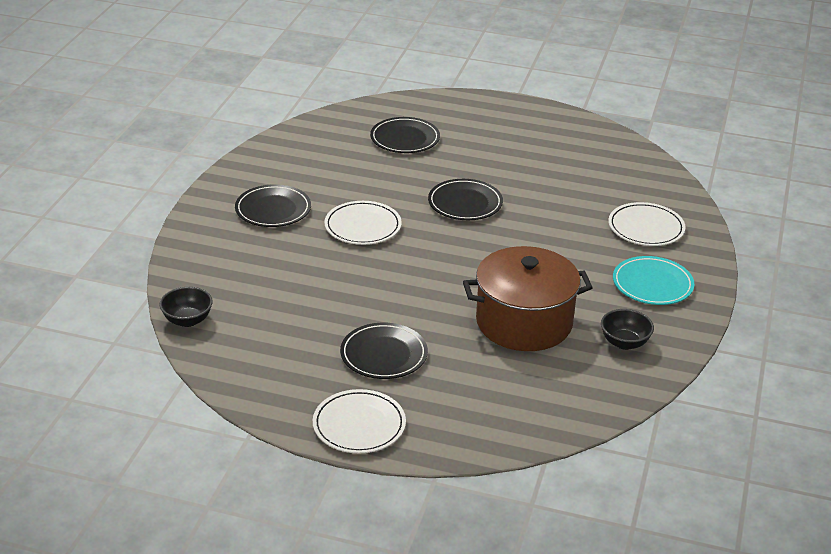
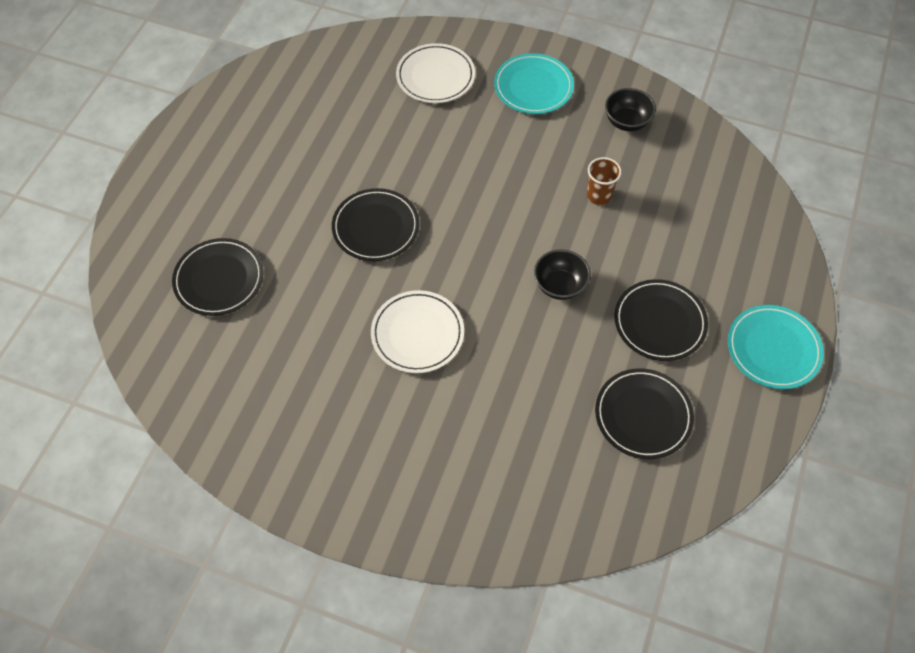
camera: 85 degrees left, 25 degrees up
black bowl [159,287,213,327] -> black bowl moved to [534,249,591,300]
black plate [235,184,311,227] -> black plate moved to [595,368,694,459]
white plate [313,389,406,453] -> turquoise plate [728,305,824,389]
brown pot [463,246,593,351] -> brown cup [587,157,622,205]

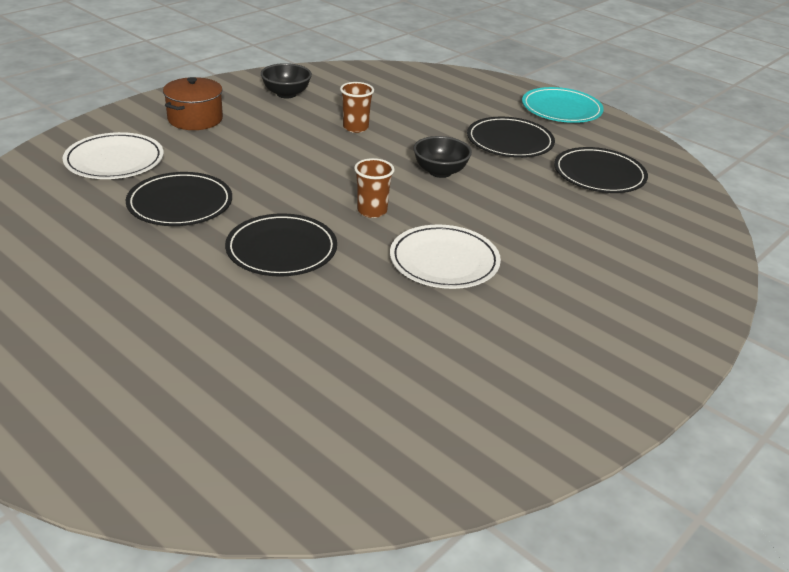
camera: 70 degrees left, 25 degrees down
black plate [172,238,264,316] -> black plate moved to [126,172,232,226]
turquoise plate [494,53,574,114] -> brown pot [163,77,223,130]
none -> brown cup [354,158,395,218]

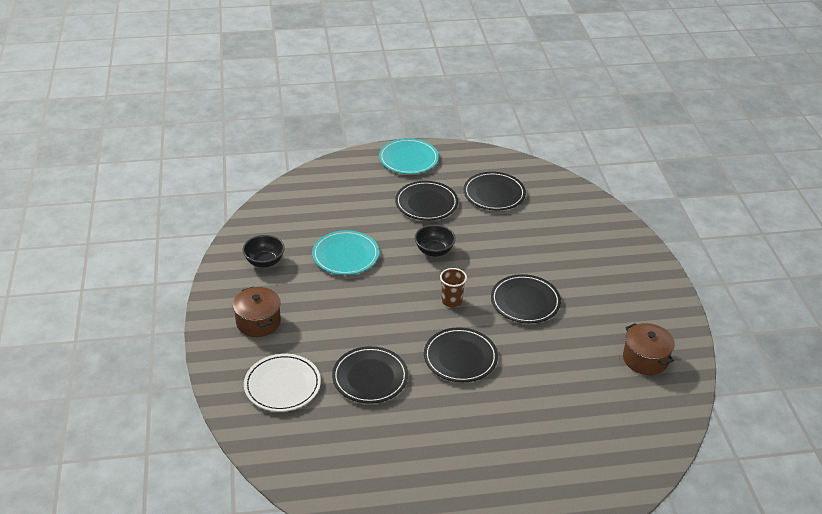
camera: 50 degrees left, 5 degrees up
brown cup [340,82,374,133] -> turquoise plate [312,230,379,275]
white plate [390,225,501,289] -> black plate [491,274,561,323]
none -> brown pot [623,323,675,375]

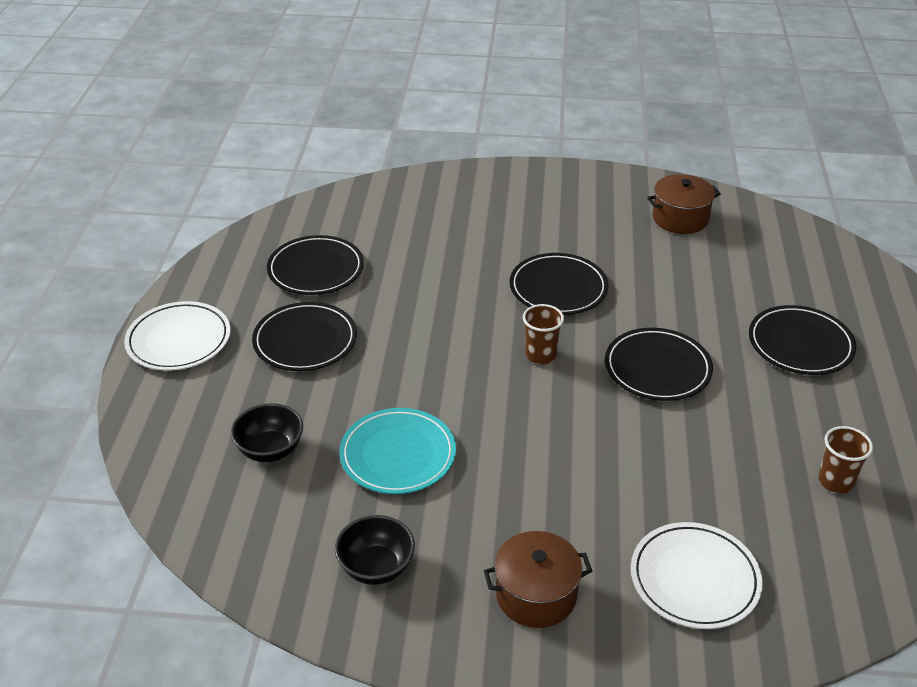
camera: 75 degrees left, 0 degrees up
black plate [332,346,408,404] -> black plate moved to [749,305,856,375]
turquoise plate [379,138,439,174] -> white plate [124,301,230,371]
black bowl [415,225,456,257] -> black bowl moved to [231,403,303,462]
none -> brown cup [818,426,873,493]

